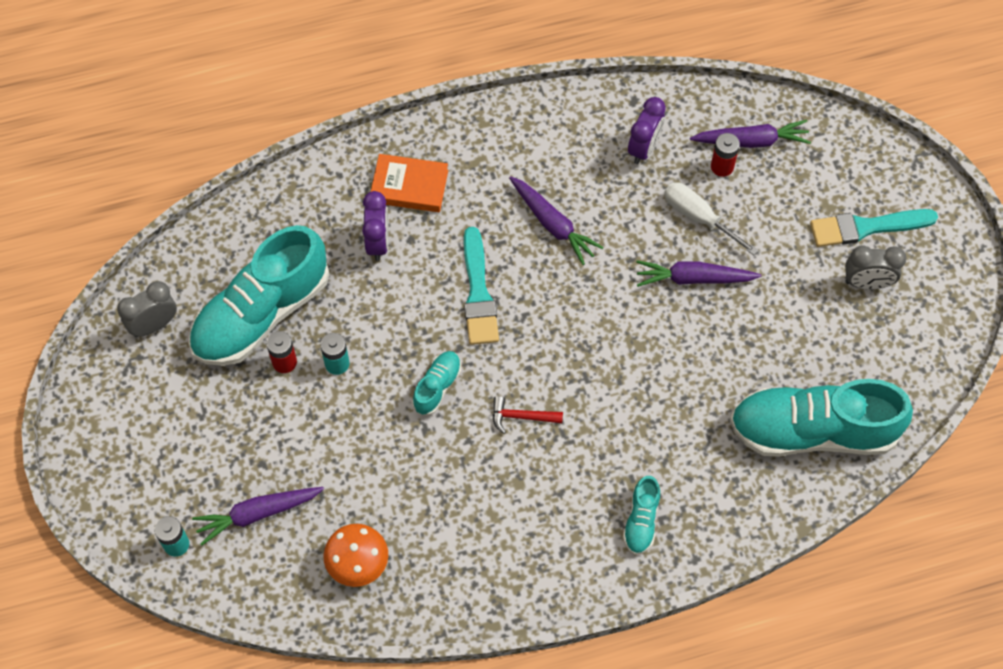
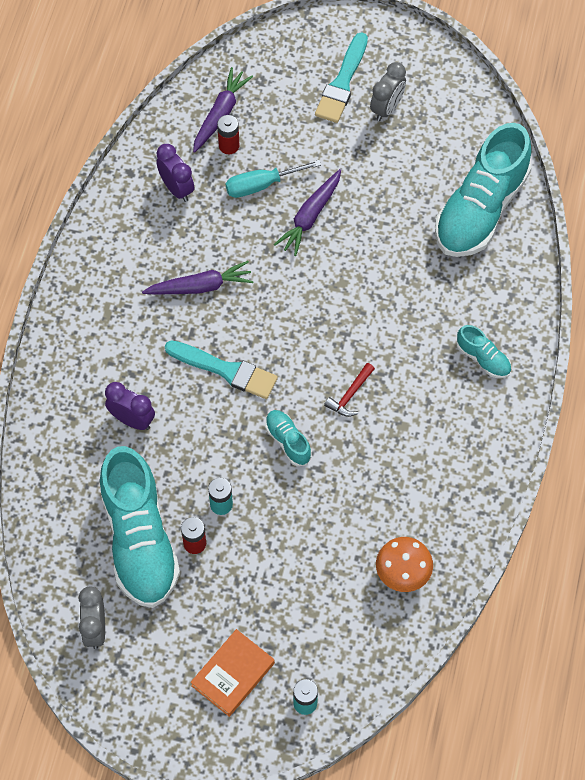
camera: 60 degrees left, 0 degrees up
purple carrot [192,487,324,546] -> none
orange book [371,154,448,212] -> orange book moved to [191,629,275,717]
white screwdriver [664,182,759,255] -> turquoise screwdriver [226,160,321,198]

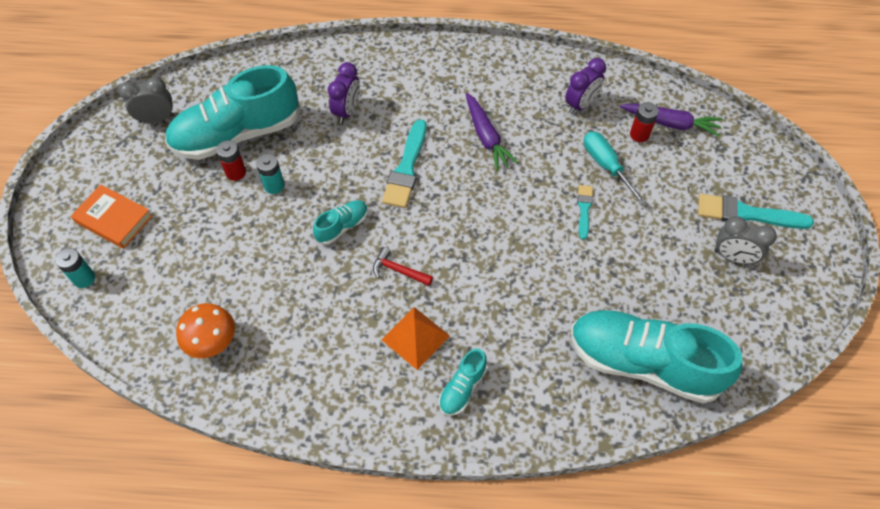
camera: 80 degrees right, 5 degrees down
purple carrot [274,169,341,256] -> turquoise brush [577,185,593,240]
none -> orange pyramid [381,307,450,370]

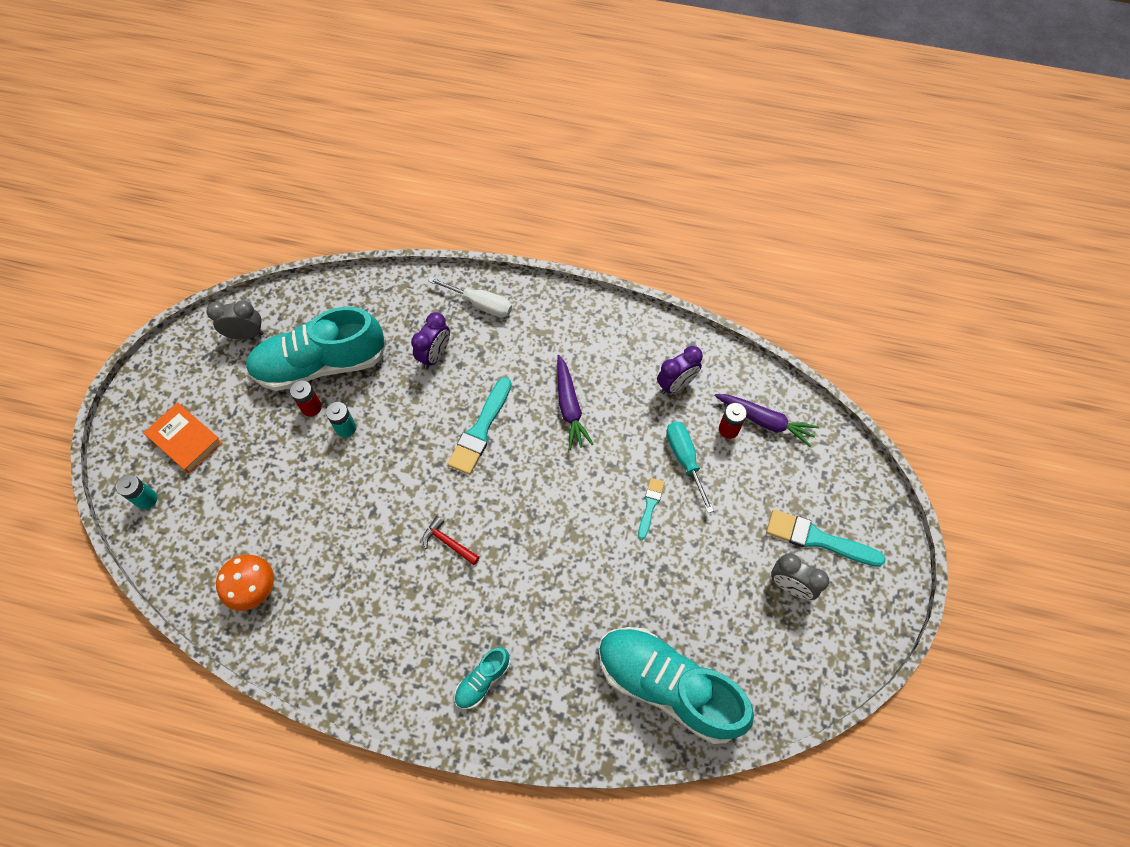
camera: 10 degrees right, 5 degrees up
turquoise shoe [313,200,368,245] -> none
orange pyramid [381,307,450,370] -> none
none -> white screwdriver [428,277,512,318]

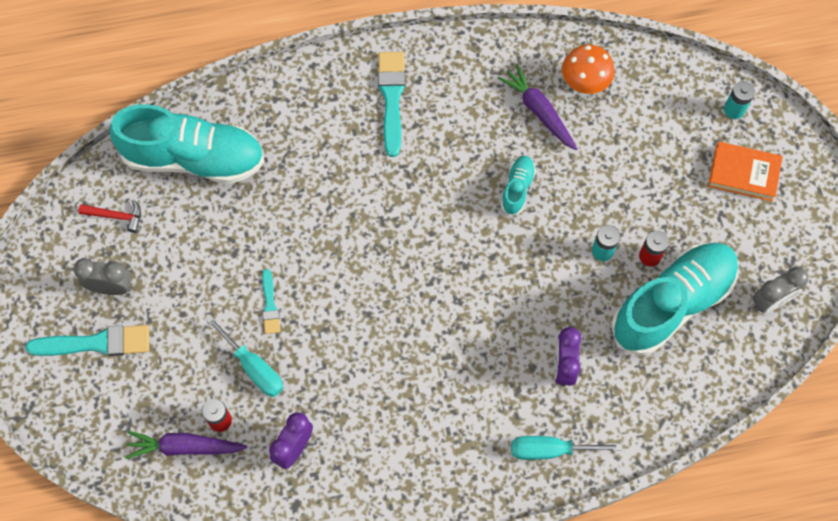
camera: 155 degrees right, 5 degrees up
red hammer [422,516,480,565] -> red hammer moved to [78,199,141,233]
white screwdriver [428,277,512,318] -> turquoise screwdriver [511,436,622,460]
turquoise brush [448,377,511,475] -> turquoise brush moved to [378,52,406,157]
turquoise shoe [454,647,511,709] -> turquoise shoe moved to [501,156,536,216]
purple carrot [557,355,594,450] -> purple carrot moved to [498,64,578,150]

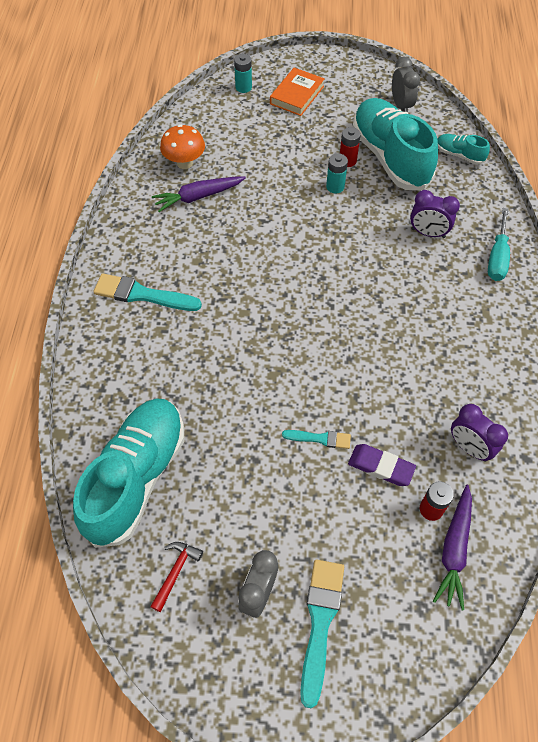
camera: 75 degrees left, 10 degrees down
turquoise screwdriver [205,315,283,397] -> purple eraser [348,444,416,486]
turquoise shoe [501,156,536,216] -> turquoise shoe moved to [437,134,490,165]

